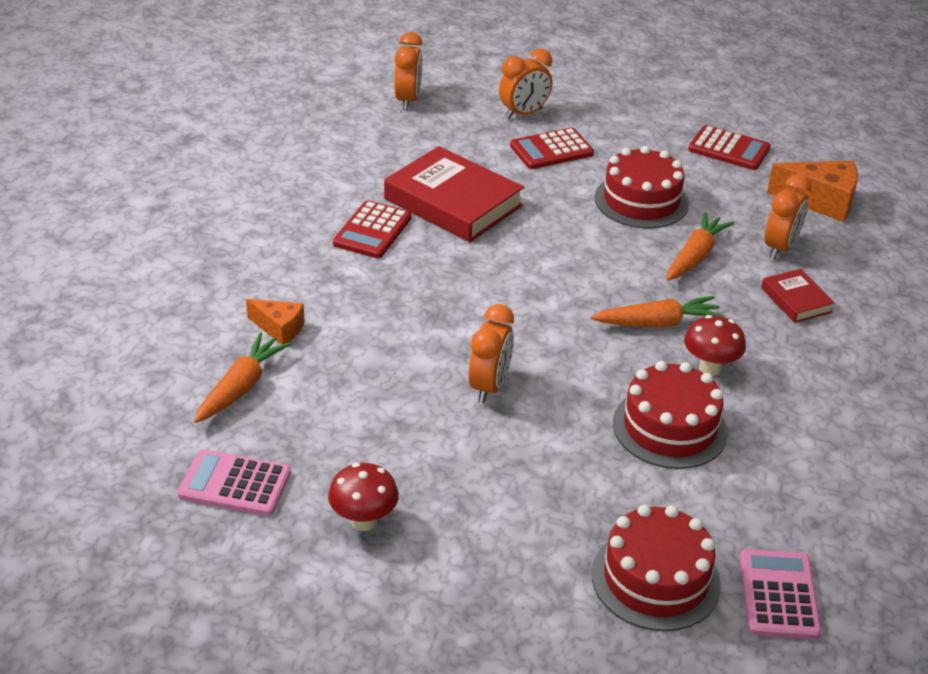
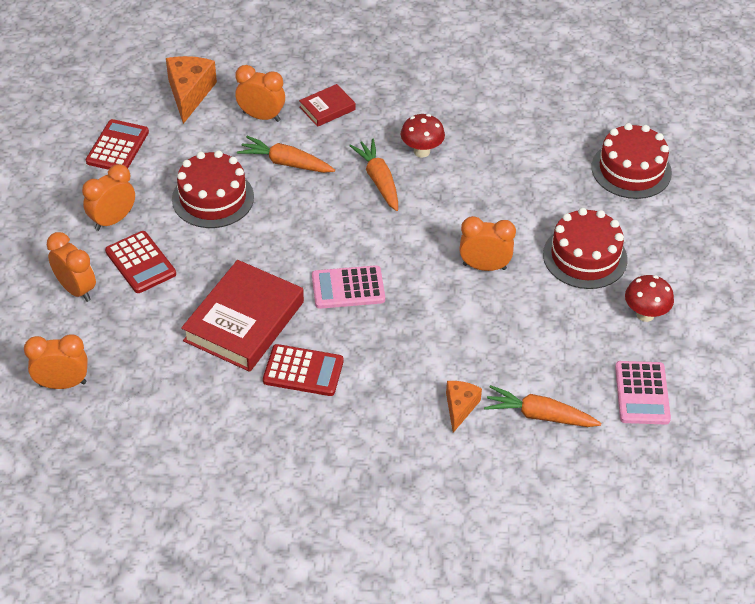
camera: 100 degrees left, 10 degrees up
red cake [613,361,728,469] -> red cake moved to [543,208,628,289]
pink calculator [740,549,822,640] -> pink calculator moved to [312,265,385,309]
none -> orange clock [82,164,135,231]

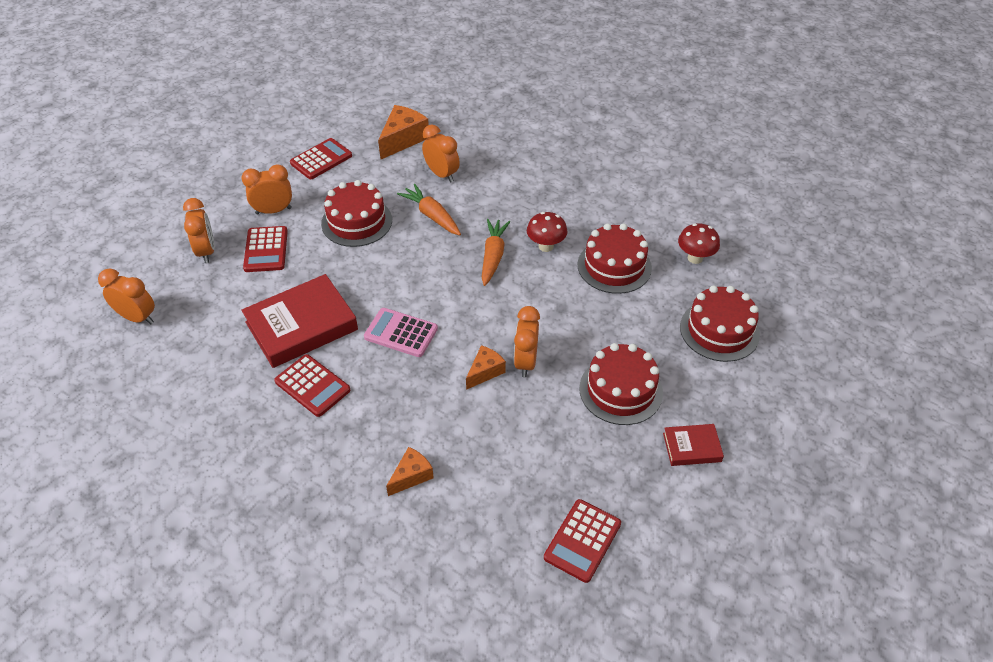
camera: 30 degrees right, 0 degrees up
red book [299,84,355,127] -> red book moved to [663,424,724,466]
orange clock [460,216,516,271] -> orange clock turned 120 degrees counterclockwise [514,306,540,378]
orange carrot [484,385,602,427] -> none
pink calculator [615,361,671,425] -> red calculator [544,499,621,583]
red mushroom [625,275,674,322] -> red mushroom moved to [678,223,720,264]
none -> orange cheese [466,345,506,390]
none -> red cake [578,223,652,294]

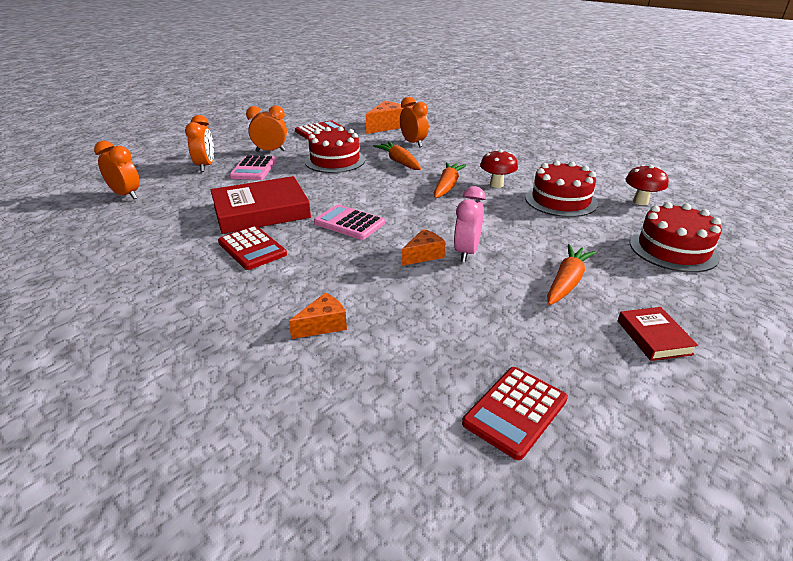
camera: 10 degrees right, 15 degrees down
red calculator [243,226,288,272] -> pink calculator [229,155,277,180]
orange clock [514,306,540,378] -> pink clock [454,186,486,262]
red cake [579,343,663,425] -> orange carrot [547,244,596,305]
red book [663,424,724,466] -> red book turned 75 degrees clockwise [618,307,698,361]

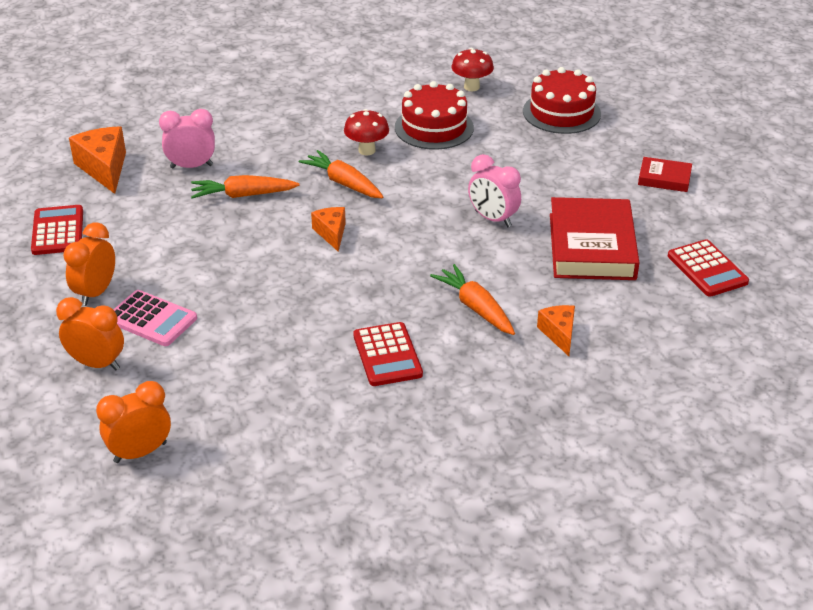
camera: 65 degrees left, 5 degrees up
red book [210,176,311,234] -> red book moved to [550,197,639,280]
red calculator [218,226,287,270] -> red calculator turned 90 degrees clockwise [353,322,423,386]
red cake [305,127,365,173] -> none
pink calculator [314,205,385,240] -> none
orange clock [400,97,429,147] -> pink clock [159,109,215,169]
orange cheese [402,229,445,266] -> orange cheese moved to [311,207,346,252]
orange carrot [547,244,596,305] -> orange carrot moved to [430,264,515,335]

